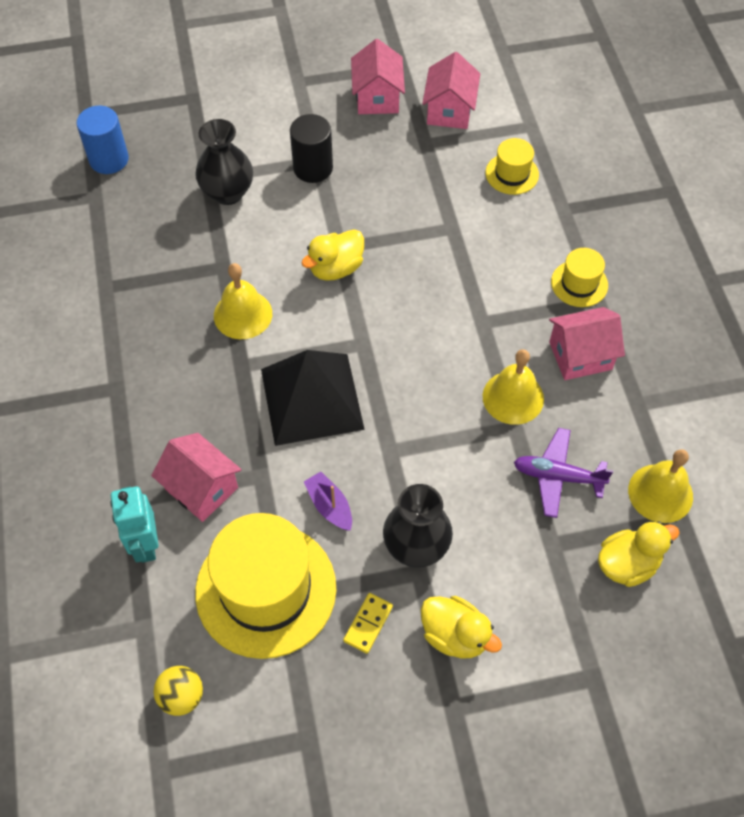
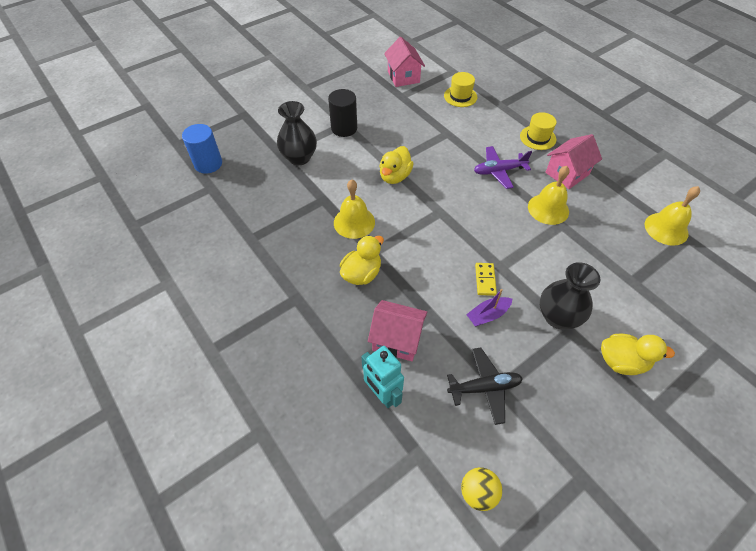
camera: 25 degrees left, 5 degrees down
yellow hat [195,513,336,659] -> black plane [447,348,523,425]
black pyramid [261,350,365,446] -> none
purple boat [304,471,352,531] -> purple boat turned 60 degrees counterclockwise [466,289,512,326]
yellow domino [343,593,393,654] -> yellow domino moved to [475,263,497,296]
pink house [351,39,405,114] -> none
purple plane [514,428,613,518] -> purple plane moved to [474,146,532,189]
yellow duck [598,522,679,587] -> yellow duck moved to [340,235,384,285]

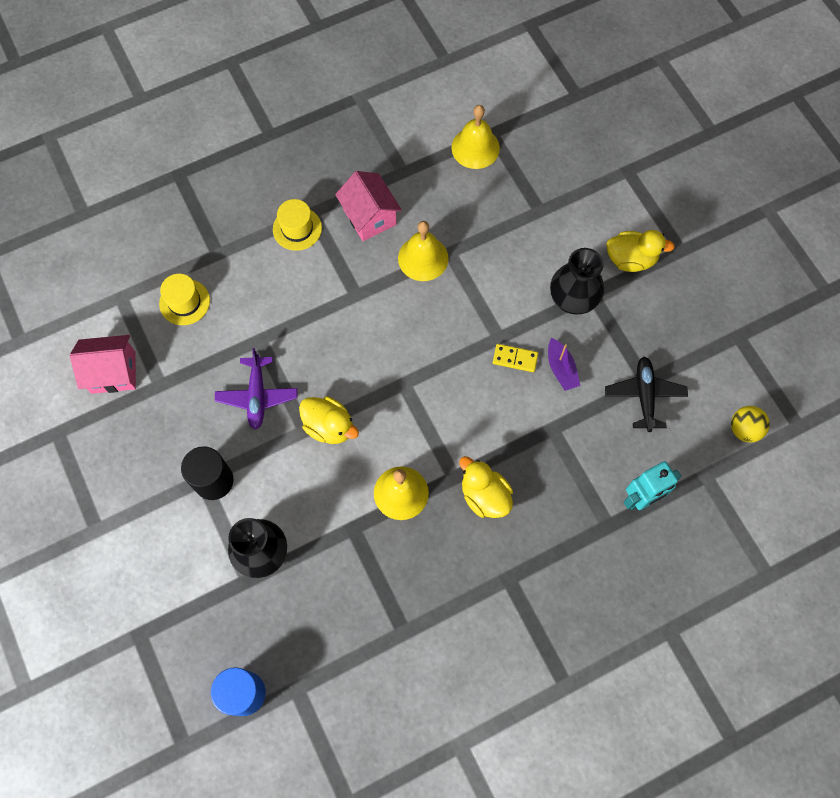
camera: 80 degrees left, 15 degrees up
pink house [368,300,427,361] -> none
purple plane [474,146,532,189] -> purple plane moved to [215,348,297,430]
yellow duck [601,334,675,375] -> yellow duck turned 75 degrees clockwise [606,230,675,272]

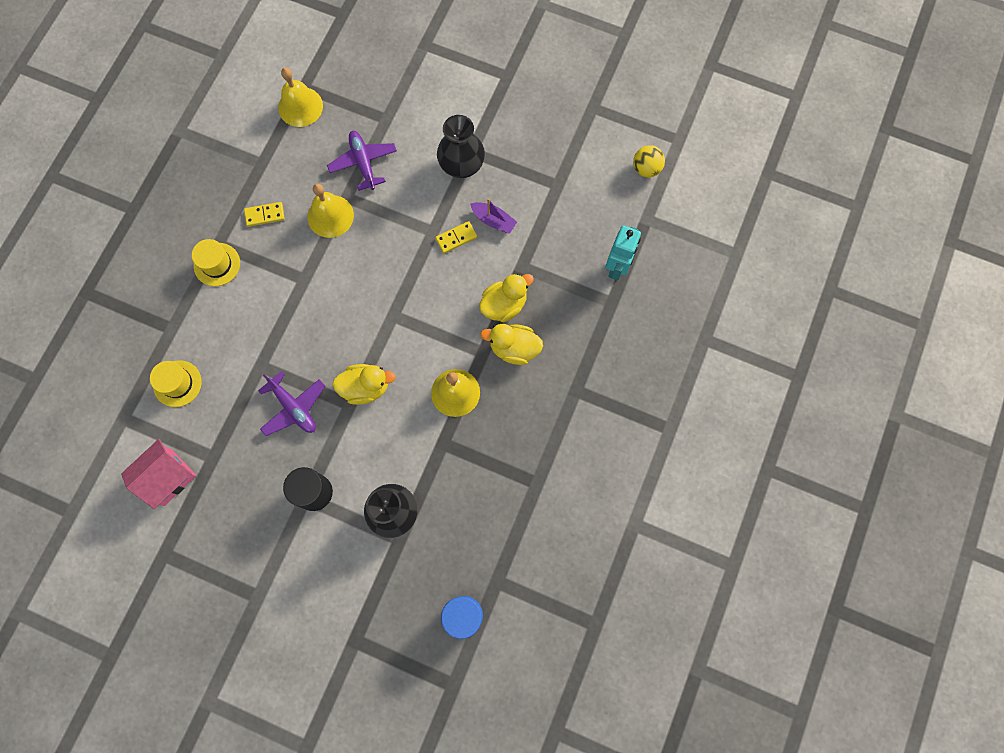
camera: 40 degrees left, 5 degrees up
pink house [335,171,402,241] -> yellow domino [244,202,285,227]
black plane [605,357,688,432] -> none
yellow duck [606,230,675,272] -> yellow duck moved to [479,274,534,322]
none -> purple plane [327,131,397,191]

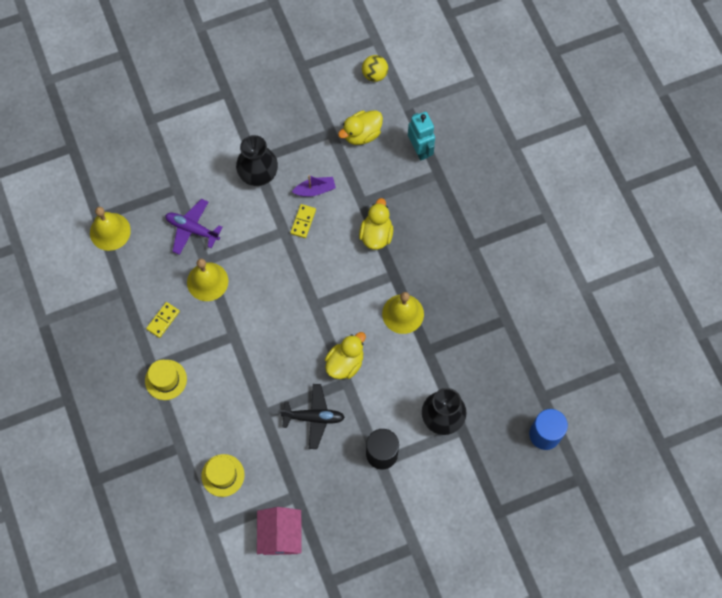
camera: 45 degrees left, 5 degrees down
purple plane [258,371,325,436] -> black plane [280,384,345,449]
yellow duck [480,324,543,365] -> yellow duck moved to [338,110,383,145]

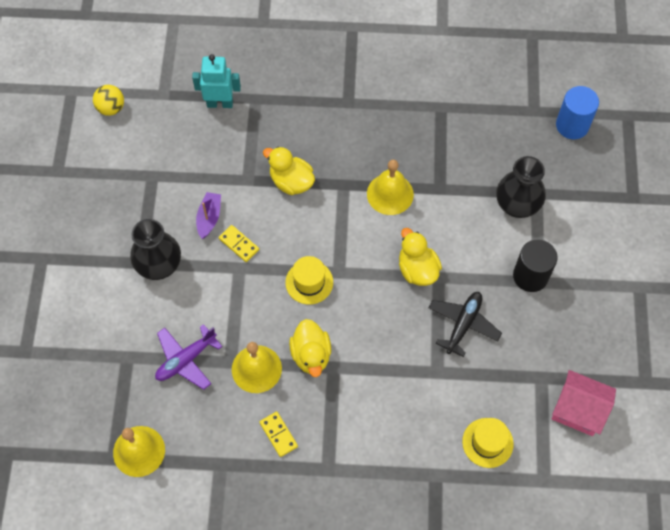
camera: 65 degrees left, 5 degrees down
yellow hat [145,360,187,400] -> yellow hat moved to [286,256,333,305]
yellow duck [338,110,383,145] -> yellow duck moved to [289,319,331,377]

